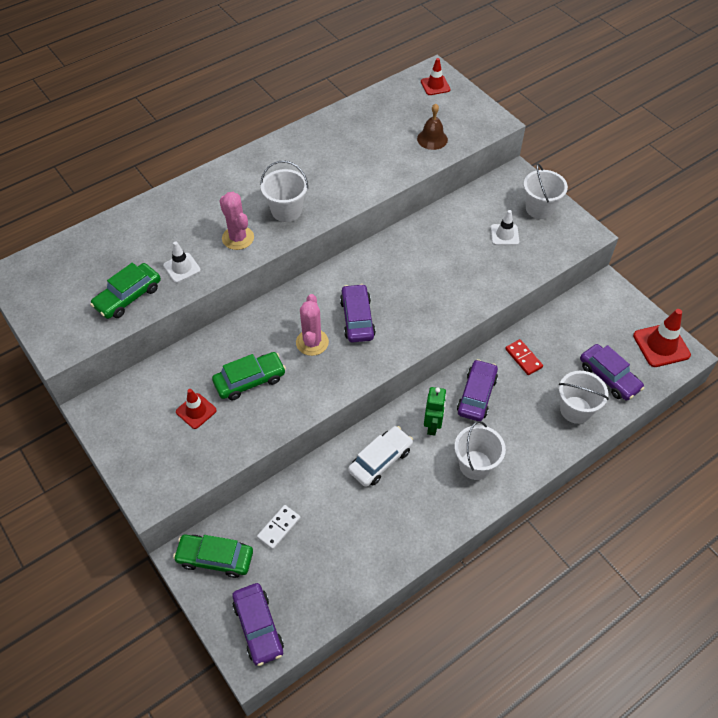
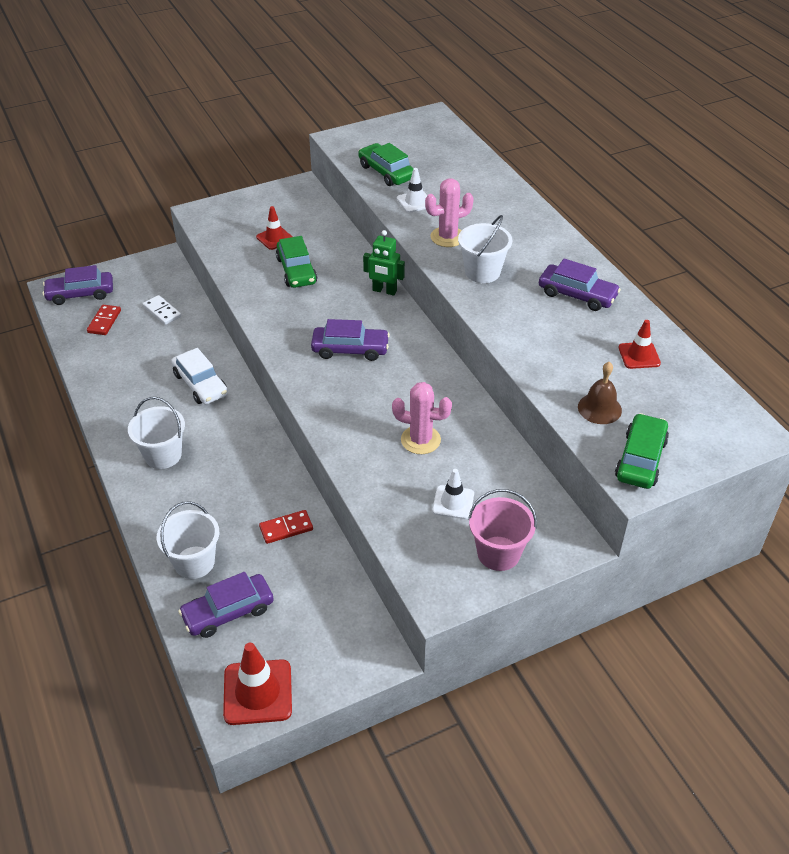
camera: 100 degrees right, 10 degrees down
green car [173,534,253,578] -> green car moved to [615,413,669,489]
pink cactus [296,294,329,356] -> pink cactus moved to [392,382,452,454]
red traffic cone [421,58,450,95] -> red traffic cone moved to [619,320,661,369]
green robot [424,387,447,436] -> green robot moved to [363,230,405,296]
purple car [457,359,498,421] -> purple car moved to [539,259,621,311]
white bucket [524,163,568,219] -> pink bucket [468,489,537,571]
none -> red domino [87,305,121,335]

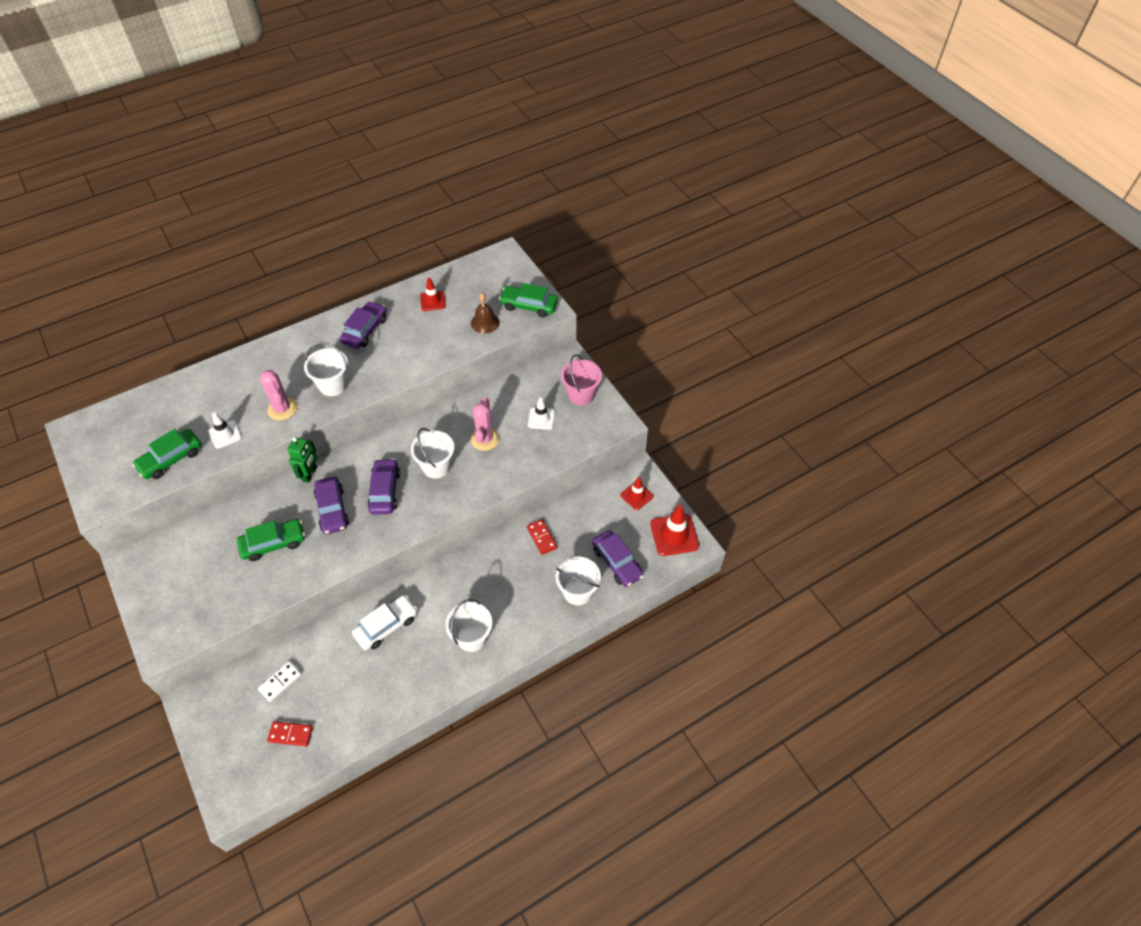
camera: 95 degrees left, 10 degrees up
purple car [43,265,113,305] -> purple car moved to [314,477,349,534]
red traffic cone [256,206,293,250] -> red traffic cone moved to [620,477,653,510]
none -> white bucket [411,428,454,479]

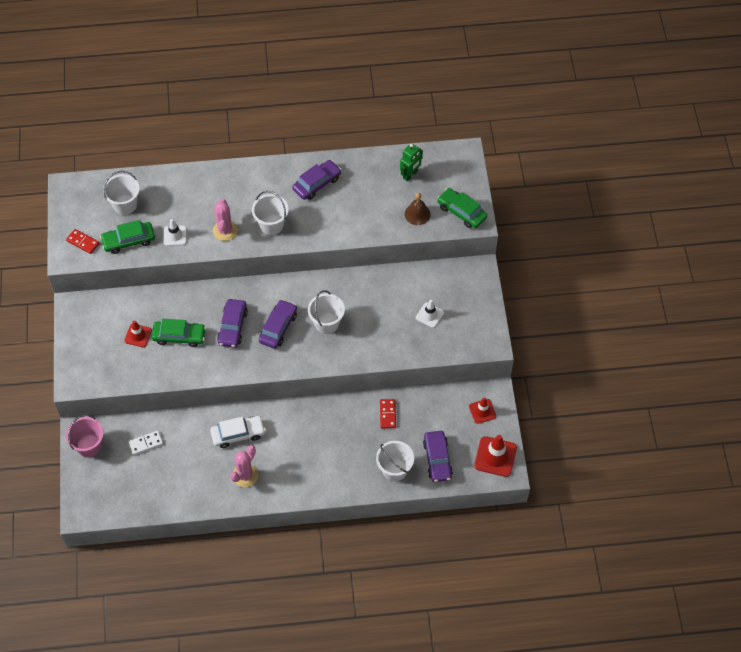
camera: 25 degrees right, 5 degrees up
red domino [267,721,313,746] -> red domino moved to [66,229,99,254]
green robot [287,437,317,483] -> green robot moved to [400,143,423,181]
red traffic cone [420,278,446,311] -> red traffic cone moved to [124,320,152,347]
white bucket [445,599,492,652] -> white bucket moved to [103,171,140,215]
pink cactus [471,397,499,451] -> pink cactus moved to [230,445,258,487]
pink bucket [561,354,602,405] -> pink bucket moved to [65,414,104,457]

